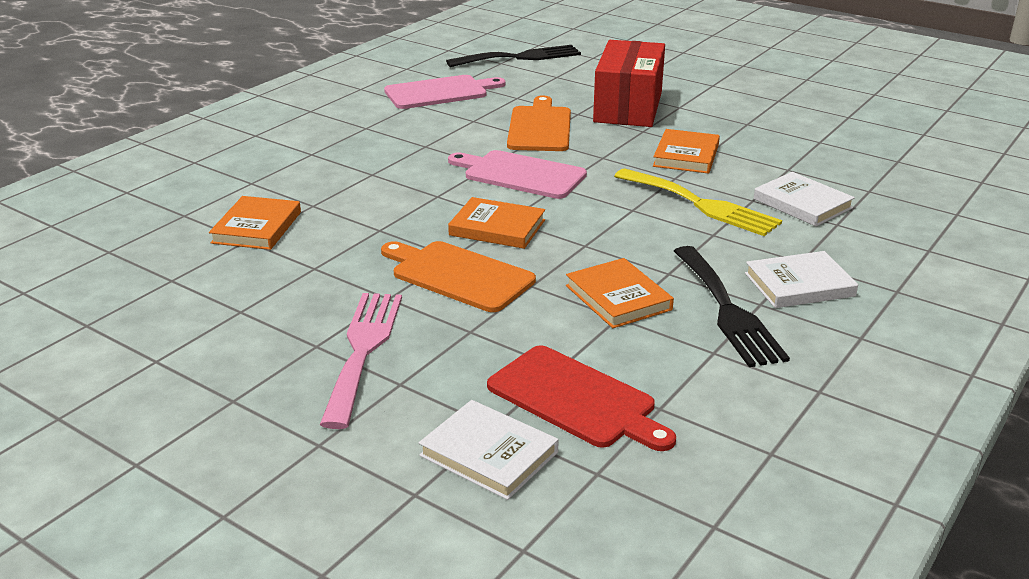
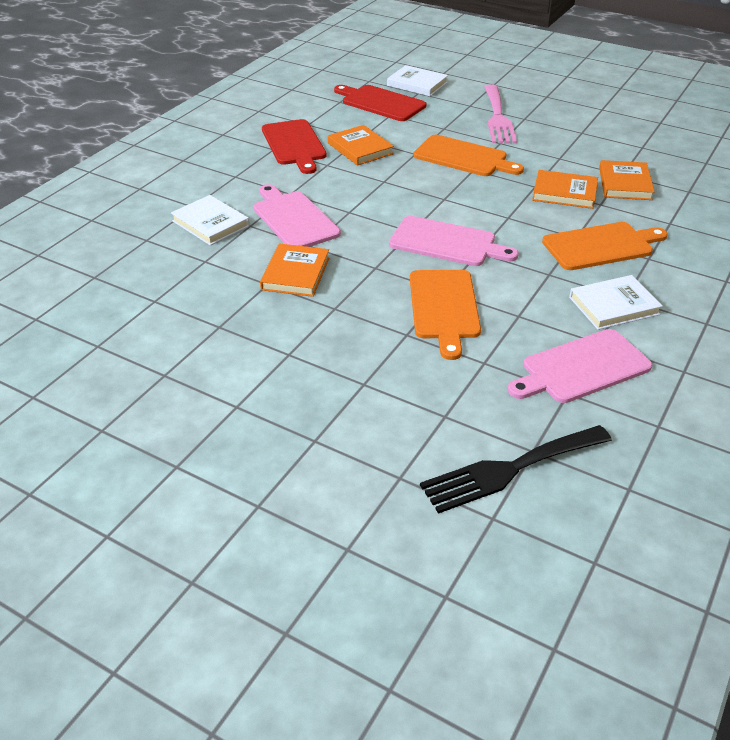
camera: 175 degrees right, 10 degrees up
orange book [448,197,545,249] -> orange book moved to [532,170,598,209]
red box [593,40,665,127] -> none
yellow fork [614,168,782,236] -> pink cutting board [254,184,341,247]
black fork [674,246,790,367] -> red cutting board [262,119,326,174]
white book [745,251,858,308] -> white book moved to [569,275,663,330]
none -> orange cutting board [542,222,668,270]

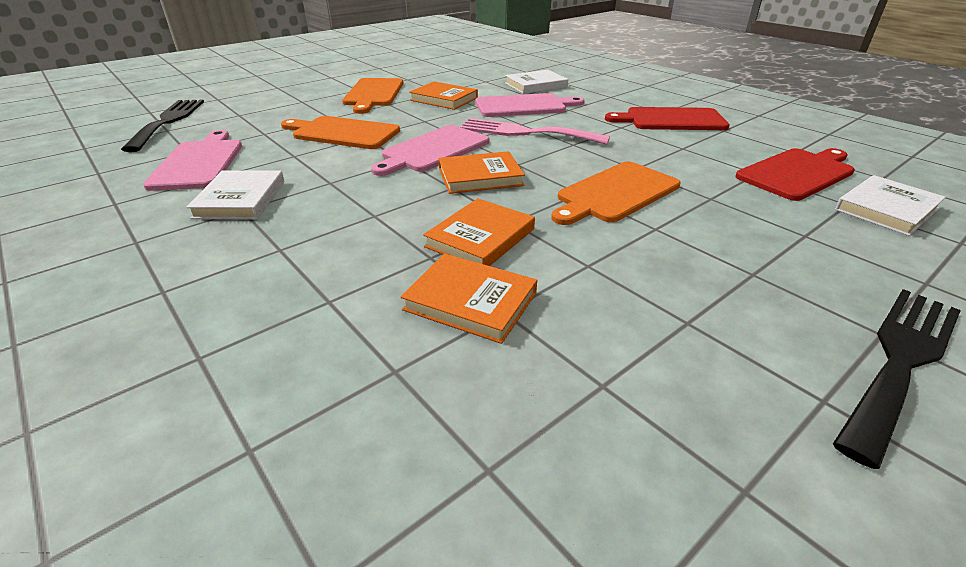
camera: 110 degrees right, 5 degrees down
orange book [328,125,394,166] -> orange book moved to [438,151,525,194]
pink fork [484,84,517,143] -> pink fork moved to [460,118,610,145]
orange cutting board [542,222,668,270] -> orange cutting board moved to [342,78,403,114]
none -> black fork [833,289,961,469]

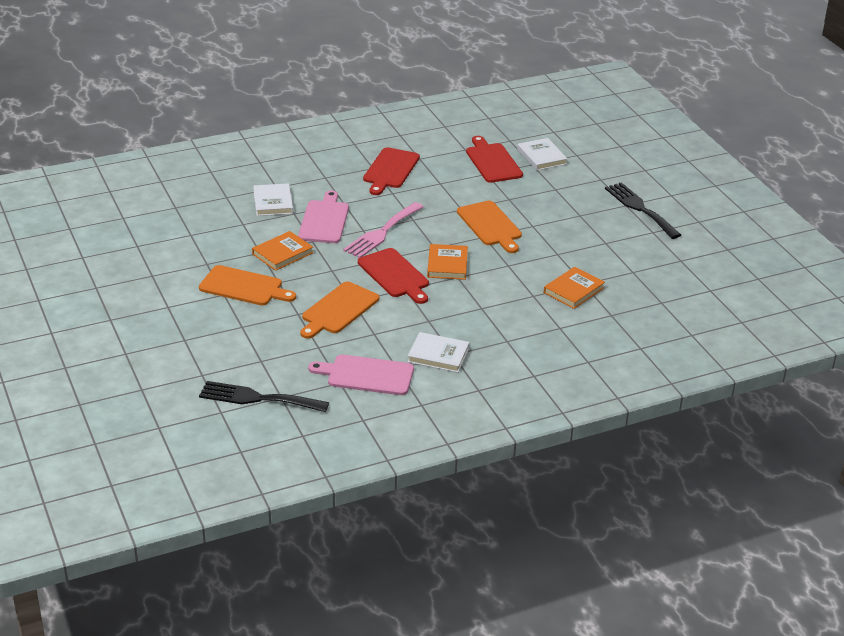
camera: 75 degrees left, 0 degrees up
pink cutting board [371,125,489,176] -> red cutting board [358,248,429,304]
orange book [423,198,535,266] -> none

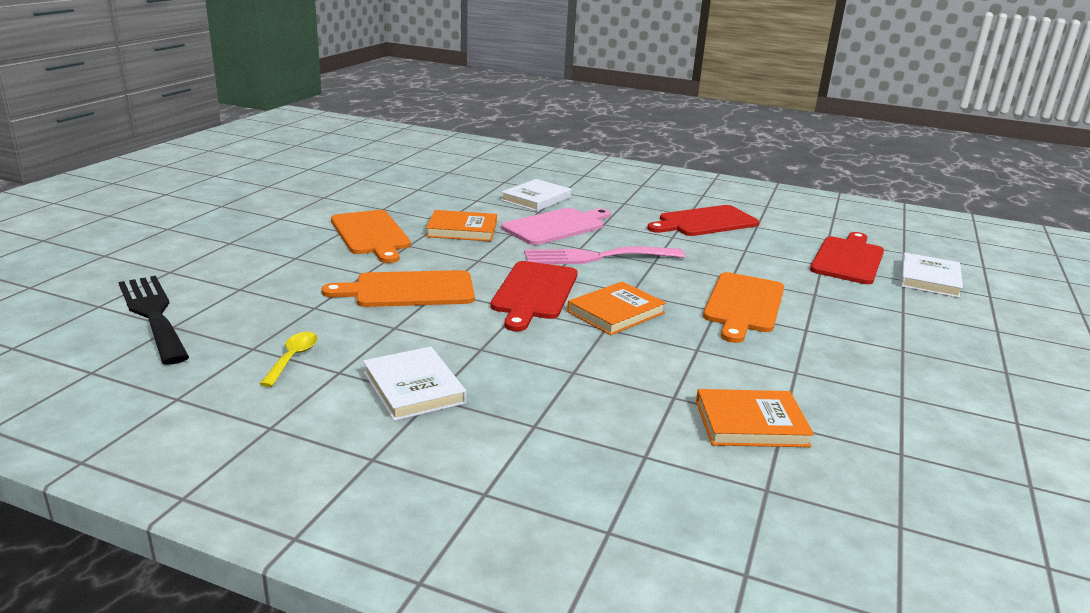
camera: 45 degrees right, 10 degrees down
pink cutting board [308,355,414,395] -> yellow spoon [260,332,318,387]
black fork [605,182,681,239] -> none

